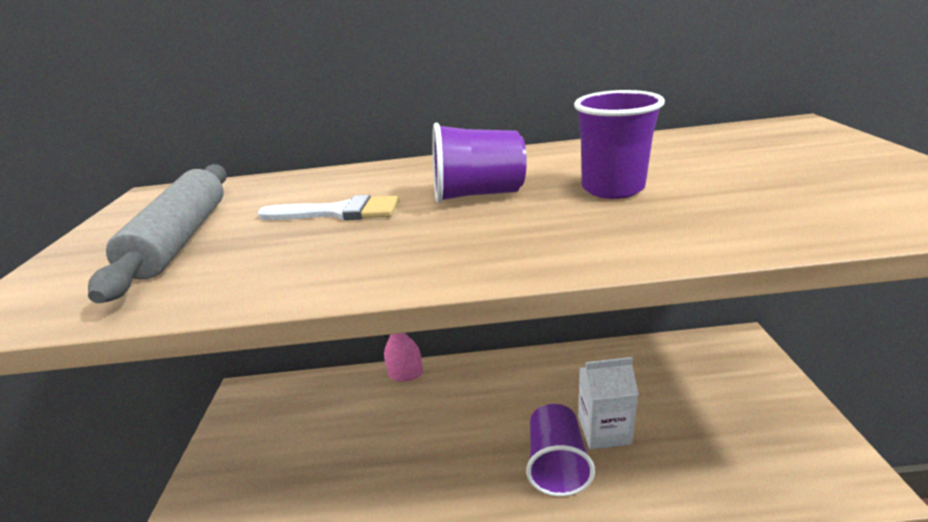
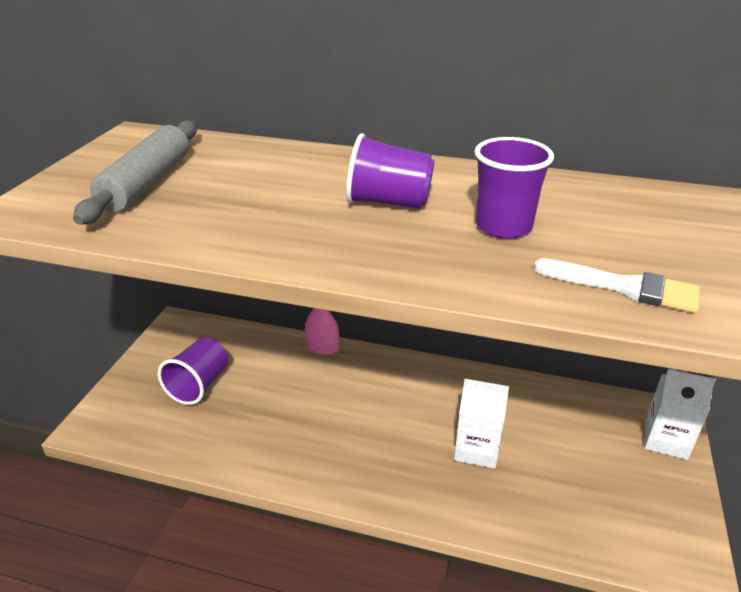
camera: 15 degrees right, 5 degrees up
white brush [257,195,399,220] -> white brush moved to [534,258,700,313]
purple cup [526,404,595,496] -> purple cup moved to [158,337,228,405]
none -> white carton [644,369,716,460]

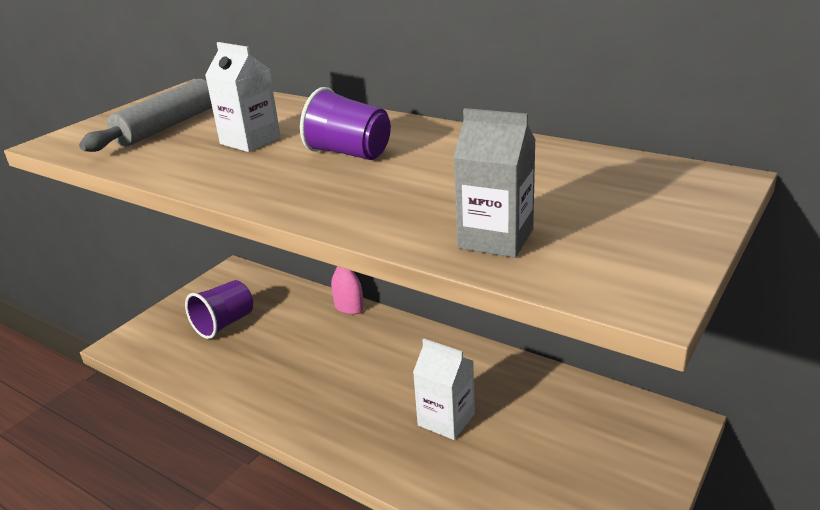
camera: 20 degrees right, 5 degrees down
purple cup [474,137,554,239] -> none
white brush [534,258,700,313] -> grey carton [453,108,536,258]
white carton [644,369,716,460] -> white carton moved to [205,42,281,152]

